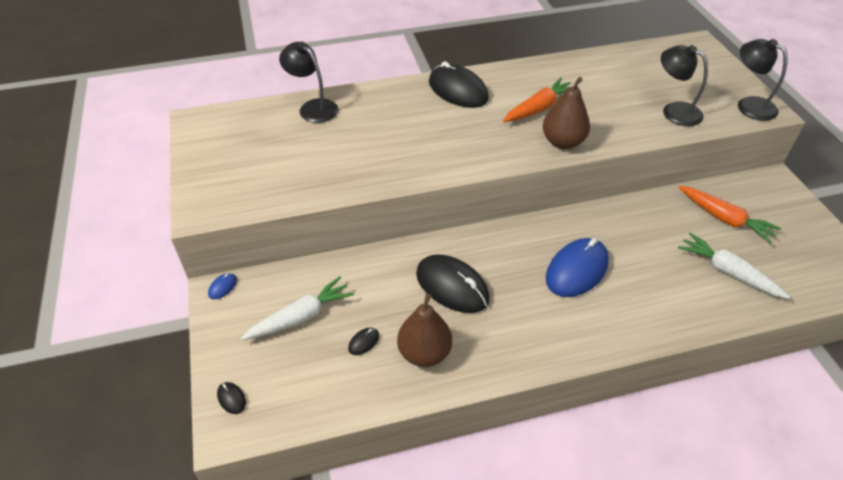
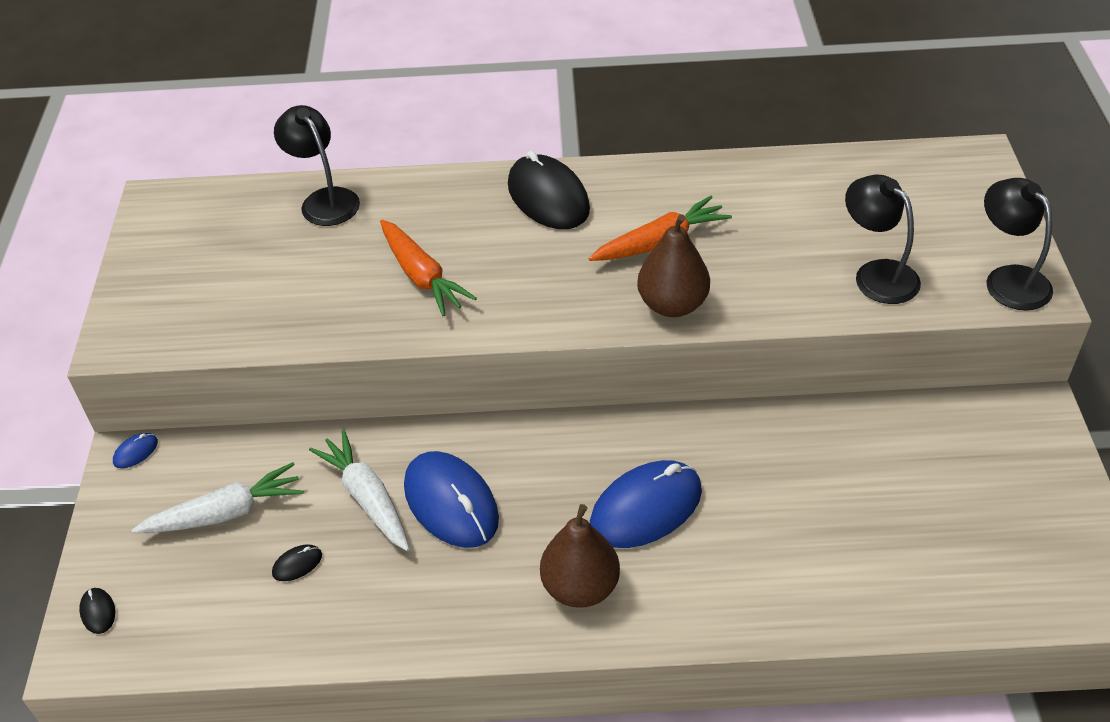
camera: 15 degrees right, 0 degrees up
brown pear [397,294,452,367] -> brown pear moved to [540,504,620,608]
black mouse [416,254,490,313] -> blue mouse [404,451,499,548]
white carrot [678,233,790,299] -> white carrot moved to [309,430,410,551]
orange carrot [679,186,781,243] -> orange carrot moved to [380,220,477,316]

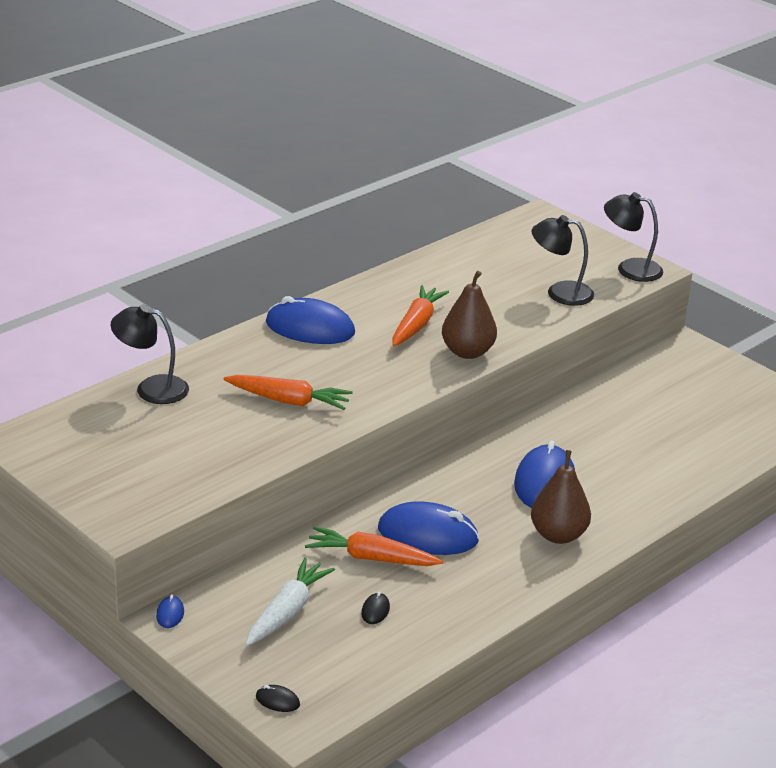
camera: 45 degrees left, 15 degrees down
white carrot [309,430,410,551] -> orange carrot [305,526,443,566]
black mouse [508,151,590,229] -> blue mouse [266,296,355,344]

